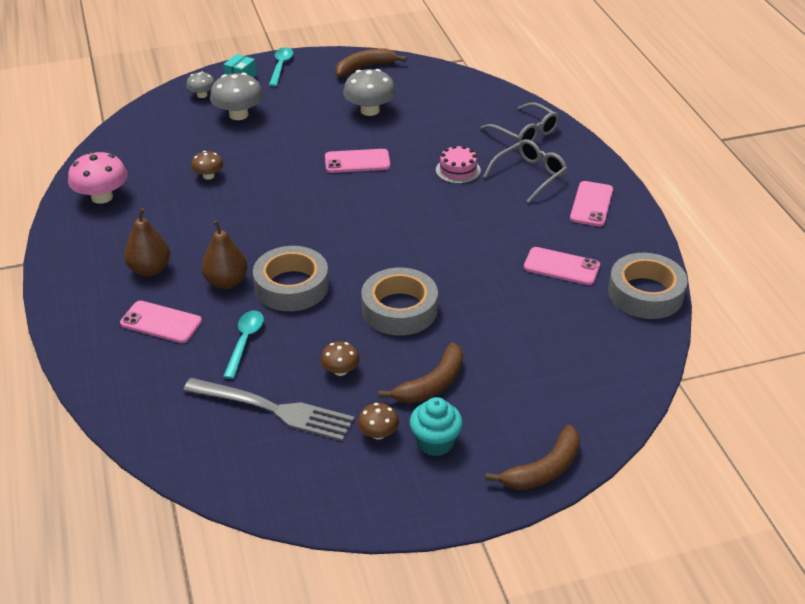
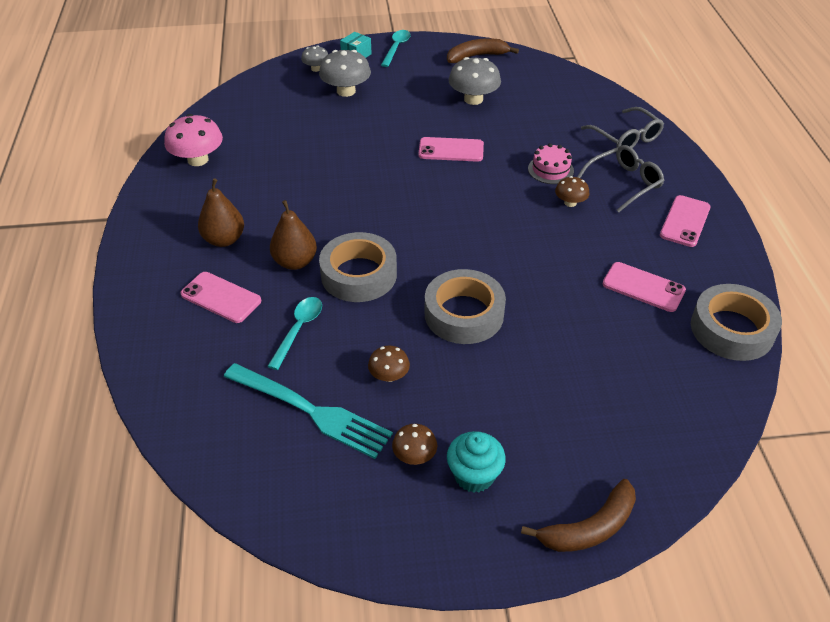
camera: 10 degrees right, 5 degrees up
grey fork [183,378,354,441] -> turquoise fork [224,363,393,459]
brown mushroom [191,151,223,180] -> brown mushroom moved to [555,176,590,207]
brown banana [379,342,463,403] -> none

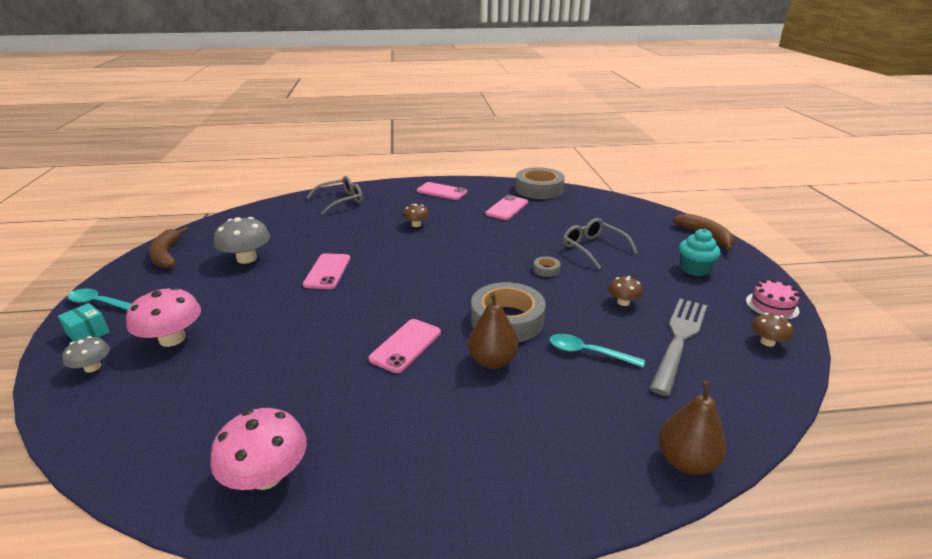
camera: 90 degrees left, 15 degrees down
pink phone [181,272,261,323] -> pink phone moved to [369,319,441,373]
brown pear [198,179,244,247] -> brown pear moved to [659,381,726,475]
turquoise fork [224,363,393,459] -> grey fork [649,298,707,396]
grey mushroom [319,50,371,97] -> pink mushroom [126,287,201,347]
brown mushroom [392,424,437,465] -> brown mushroom moved to [752,313,794,347]
grey tape [425,269,506,344] -> grey tape [533,256,561,277], size x0.42
pink cake [528,143,574,184] -> pink cake moved to [746,279,800,320]
grey glasses [577,145,665,212] -> grey glasses moved to [563,218,638,269]

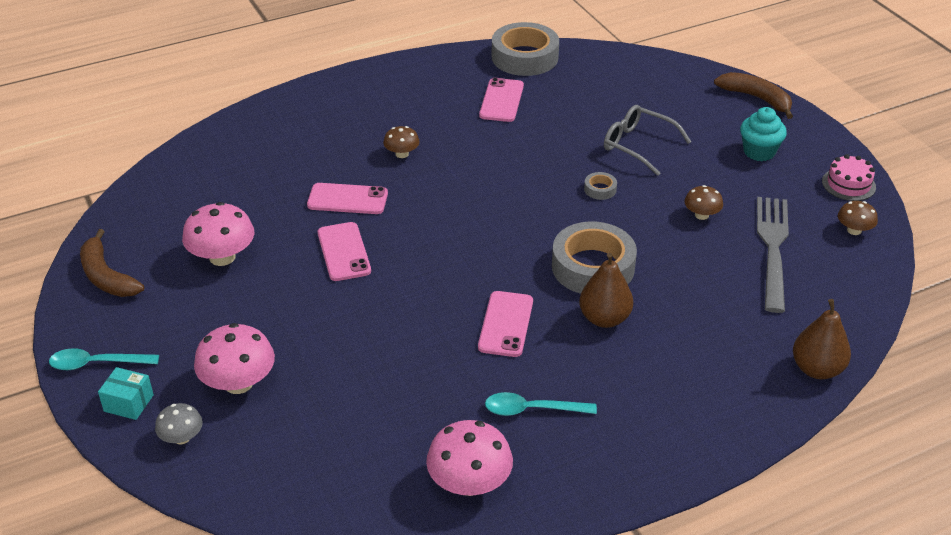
camera: 20 degrees left, 10 degrees up
grey mushroom [214,217,270,264] -> pink mushroom [182,202,254,266]
grey glasses [306,176,363,215] -> none
pink phone [417,182,467,200] -> pink phone moved to [307,183,388,214]
turquoise spoon [549,334,645,367] -> turquoise spoon moved to [485,392,597,416]

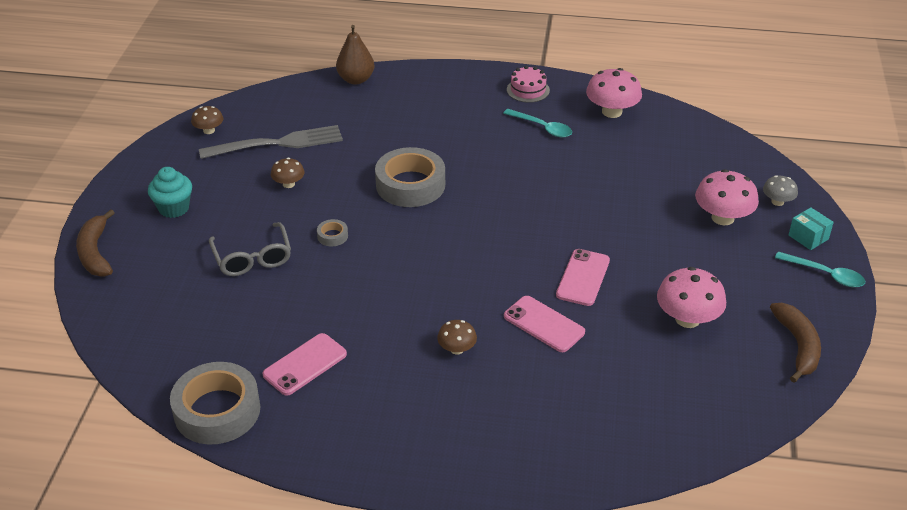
camera: 145 degrees left, 0 degrees up
pink phone [478,291,533,357] -> none
brown pear [579,253,633,328] -> none
grey fork [757,197,789,313] -> grey fork turned 150 degrees counterclockwise [199,125,343,159]
pink cake [822,154,876,201] -> pink cake moved to [507,66,550,103]

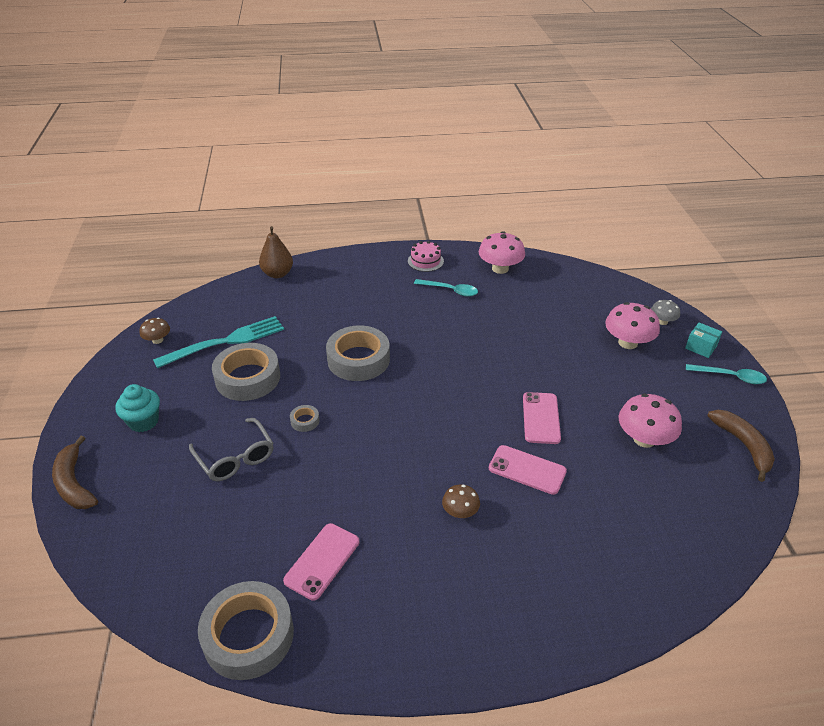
camera: 15 degrees left, 0 degrees up
grey fork [199,125,343,159] -> turquoise fork [153,316,284,368]
brown mushroom [271,158,305,188] -> grey tape [212,343,280,401]

